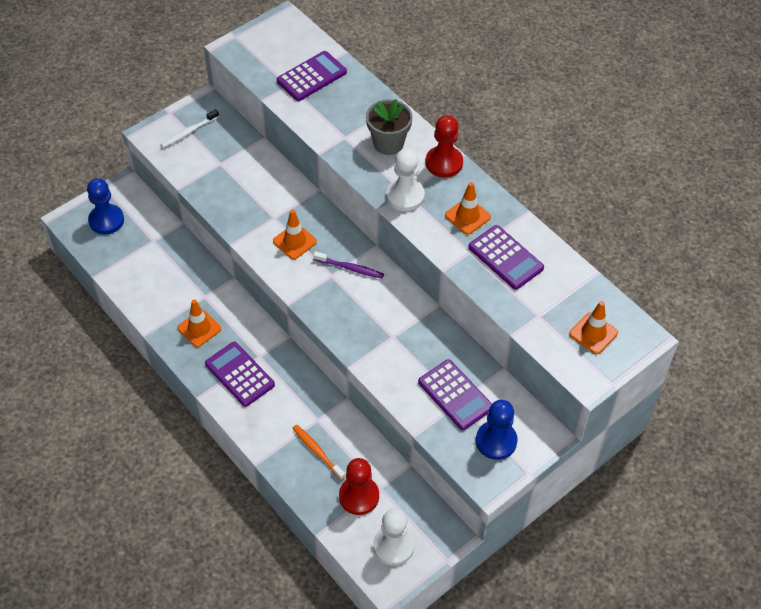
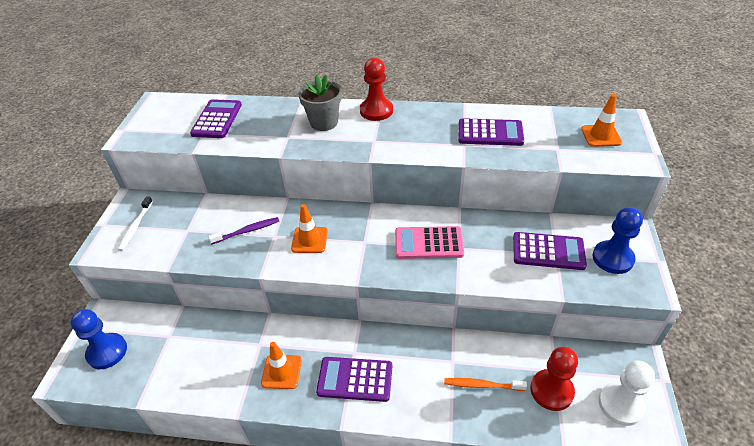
camera: 40 degrees left, 10 degrees down
purple toothbrush [313,251,384,279] -> purple toothbrush moved to [208,217,279,244]
white pawn [386,149,425,211] -> none
orange traffic cone [445,182,491,235] -> none
none -> pink calculator [395,226,464,259]

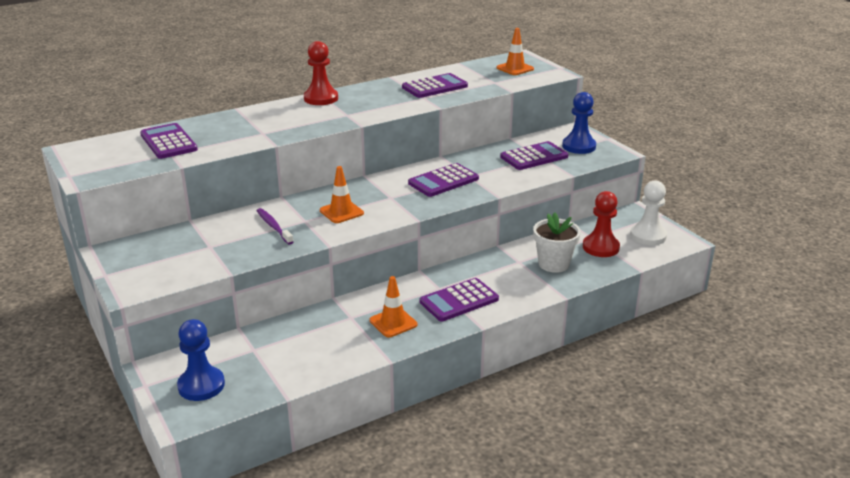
camera: 40 degrees left, 15 degrees down
white toothbrush [117,196,153,251] -> none
purple toothbrush [208,217,279,244] -> purple toothbrush turned 60 degrees counterclockwise [257,208,294,244]
grey flower pot [298,74,342,131] -> none
pink calculator [395,226,464,259] -> purple calculator [408,163,479,197]
orange toothbrush [444,378,527,391] -> white flower pot [533,212,581,273]

